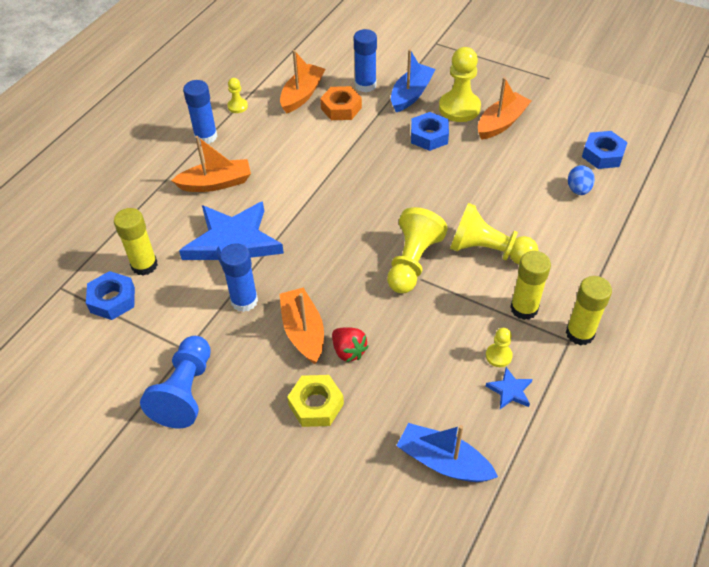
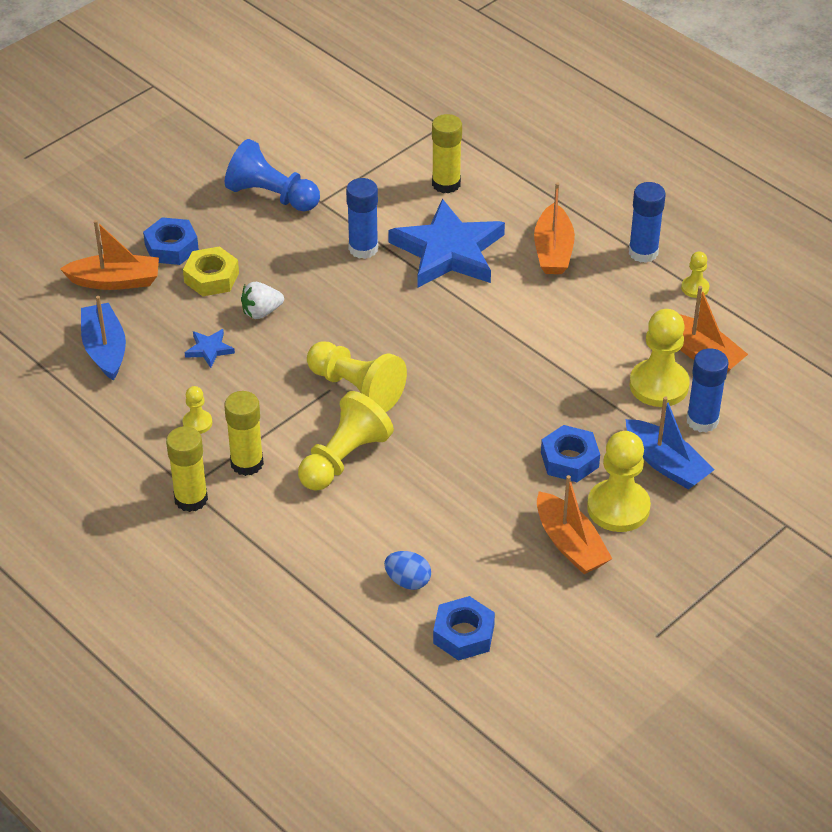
camera: 105 degrees right, 5 degrees down
blue nut [86,271,135,320] -> blue nut moved to [143,217,199,265]
orange boat [279,288,324,364] -> orange boat moved to [60,220,159,290]
orange nut [320,86,362,120] -> yellow pawn [630,309,690,407]
red strawberry [332,327,369,362] -> white strawberry [241,282,284,319]
blue boat [396,423,498,482] -> blue boat turned 60 degrees counterclockwise [81,296,126,381]
blue star [486,367,533,409] -> blue star moved to [184,329,235,368]

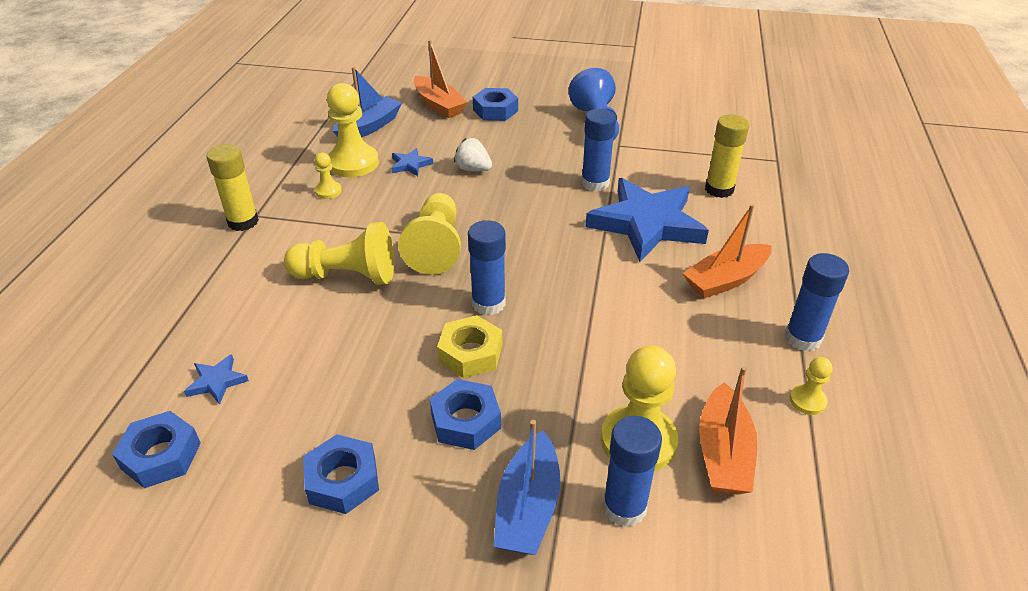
camera: 55 degrees right, 5 degrees down
yellow nut [183,246,239,296] -> yellow nut moved to [437,315,502,378]
yellow glue stick [224,391,264,476] -> none
blue egg [384,551,431,590] -> blue star [184,354,249,404]
orange boat [537,475,612,574] -> blue nut [303,434,379,514]
yellow pawn [587,431,651,532] -> yellow pawn moved to [327,83,379,177]
none -> blue glue stick [468,220,506,315]

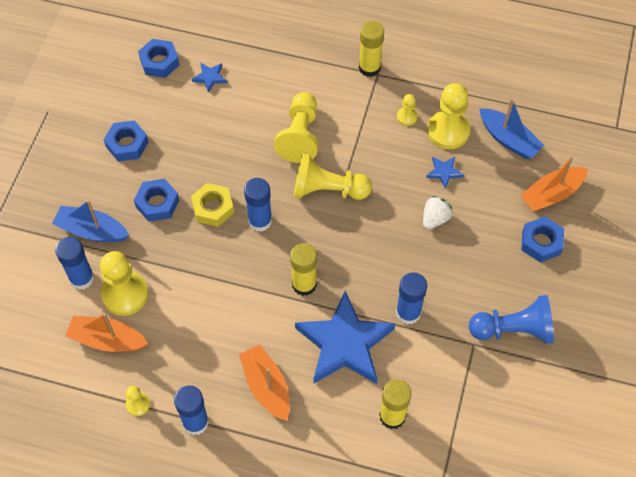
camera: 95 degrees right, 20 degrees up
none -> yellow glue stick [290,243,317,296]

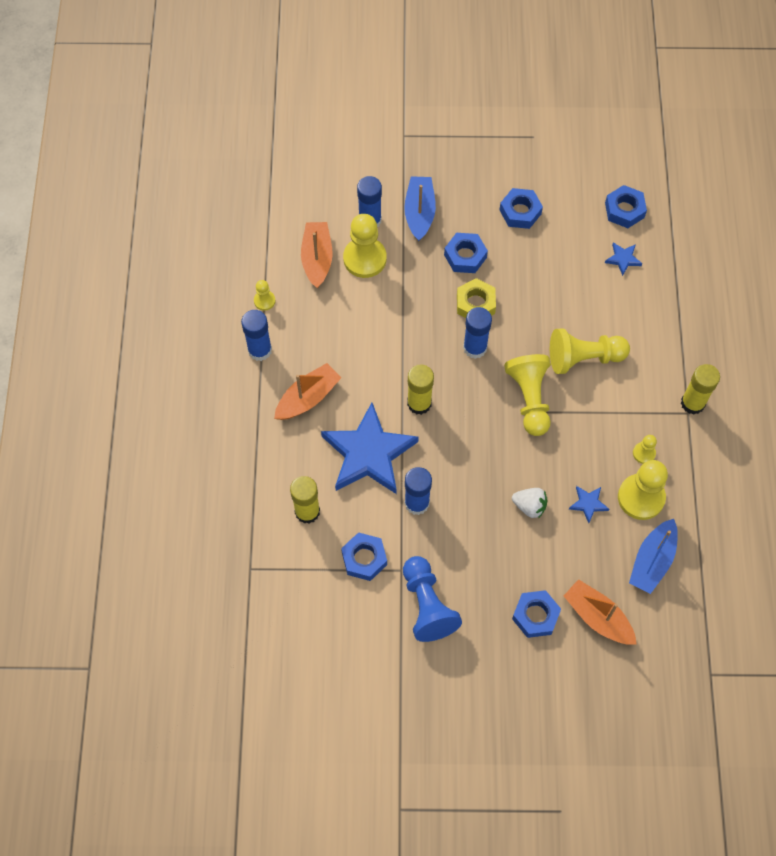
camera: 75 degrees right, 5 degrees up
none -> blue nut [341,532,387,581]

